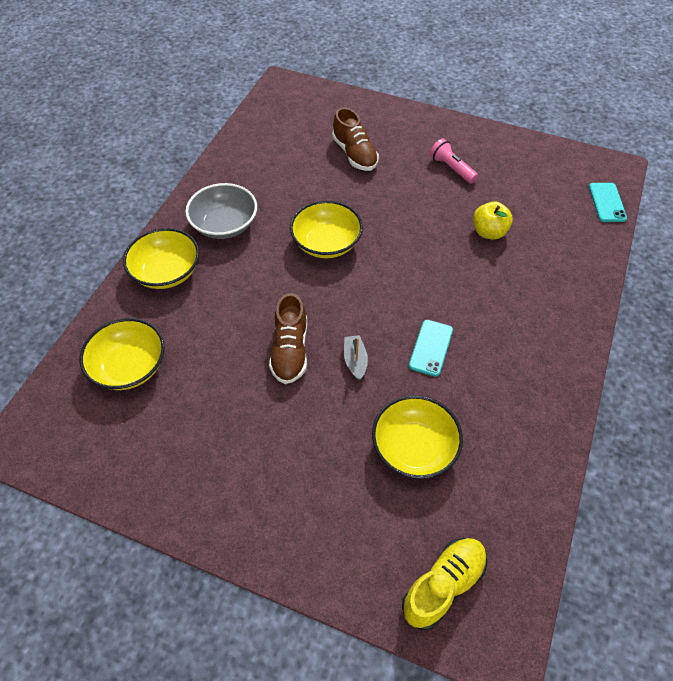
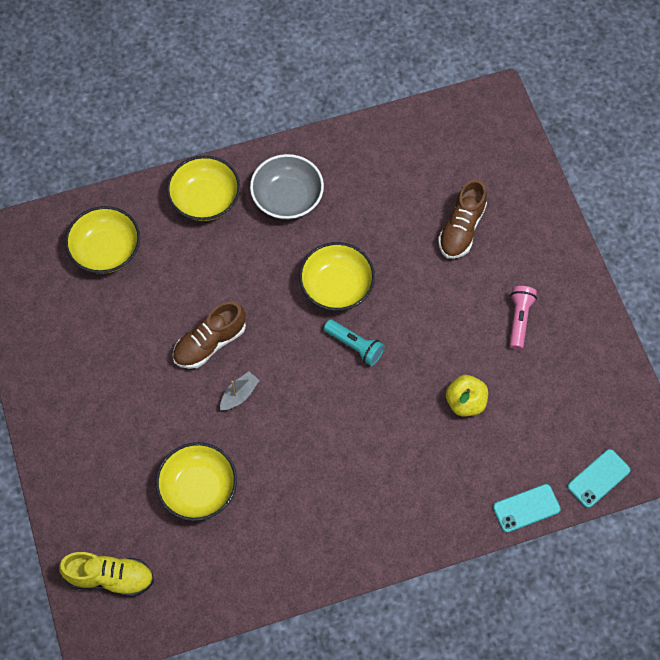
camera: 50 degrees right, 10 degrees up
turquoise phone [409,320,453,377] -> turquoise phone moved to [493,484,561,533]
none -> turquoise flashlight [324,319,385,366]

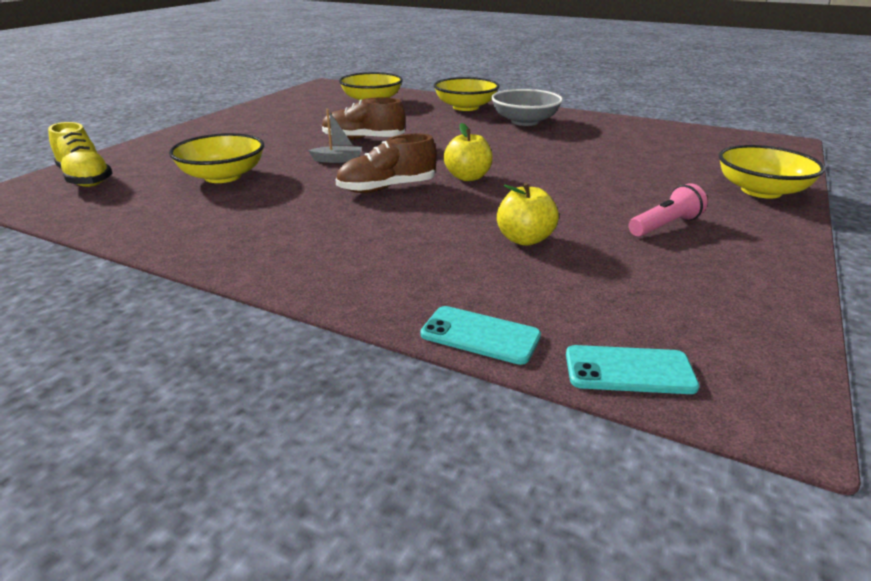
camera: 45 degrees right, 35 degrees down
yellow bowl [299,242,375,311] -> yellow bowl moved to [718,145,825,199]
turquoise flashlight [324,319,385,366] -> yellow apple [444,123,493,181]
brown shoe [438,179,487,259] -> brown shoe moved to [335,134,437,193]

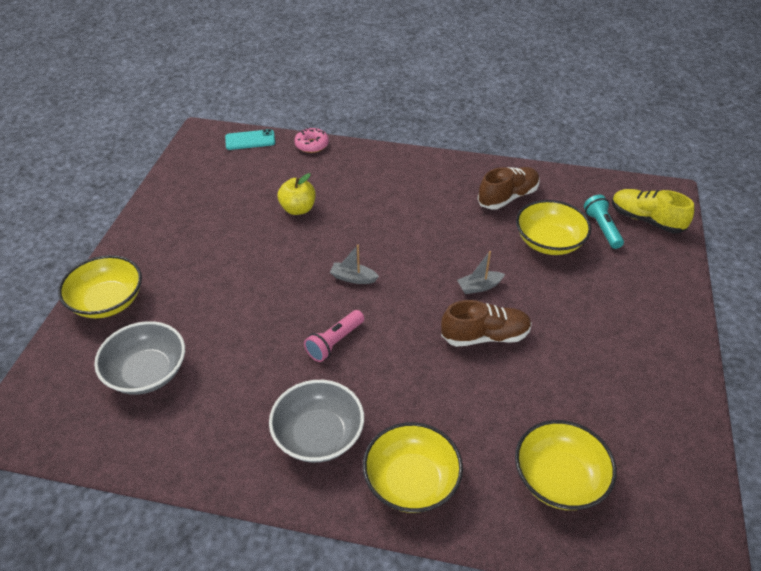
camera: 165 degrees right, 15 degrees up
brown shoe [335,134,437,193] -> brown shoe moved to [478,167,540,209]
turquoise phone [421,306,541,365] -> pink donut [294,127,329,153]
yellow apple [444,123,493,181] -> grey boat [330,245,379,284]
pink flashlight [629,183,708,237] -> pink flashlight moved to [304,310,364,362]
none -> grey bowl [94,321,185,394]
none -> turquoise flashlight [584,195,624,249]

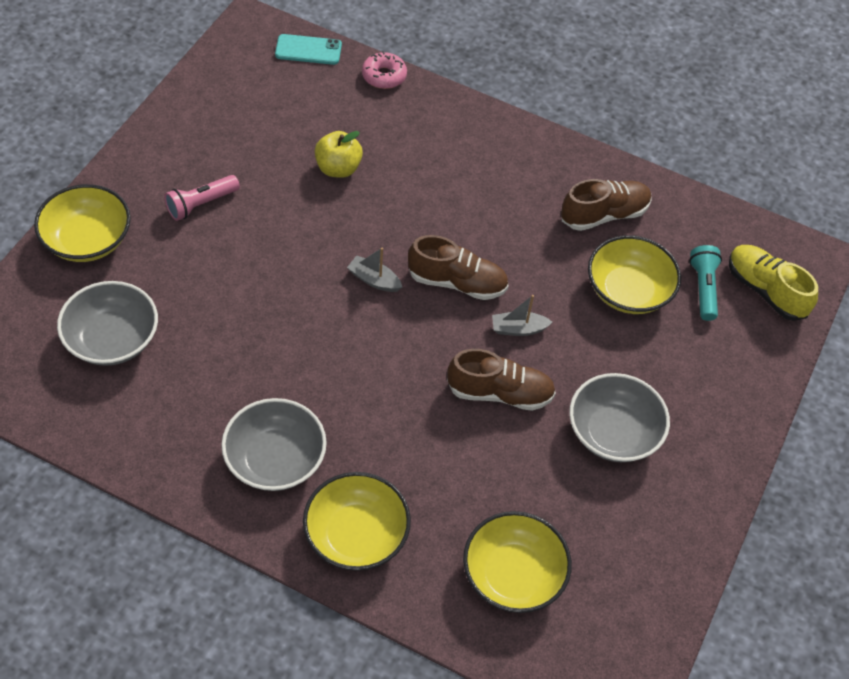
camera: 10 degrees right, 10 degrees up
pink flashlight [304,310,364,362] -> pink flashlight moved to [164,175,240,221]
none -> brown shoe [408,235,508,300]
none -> grey bowl [569,373,670,462]

